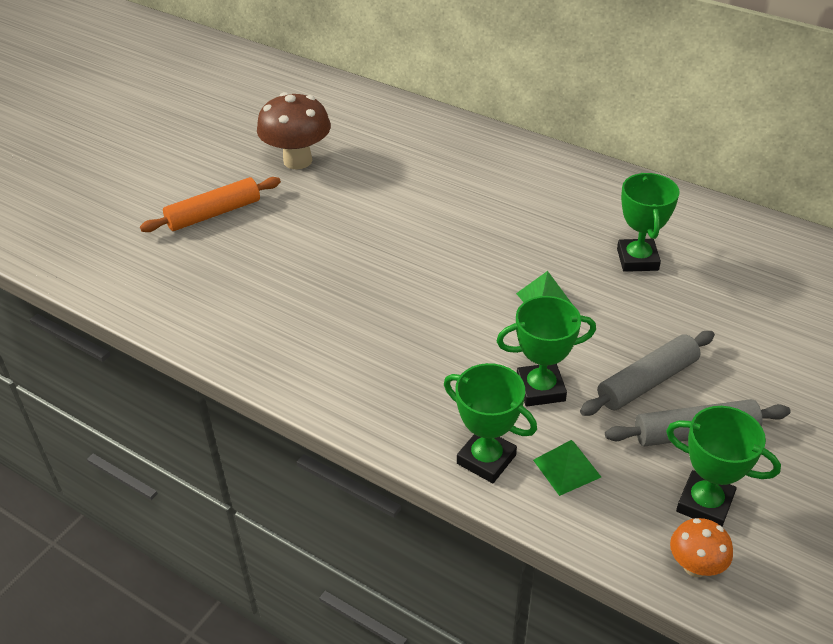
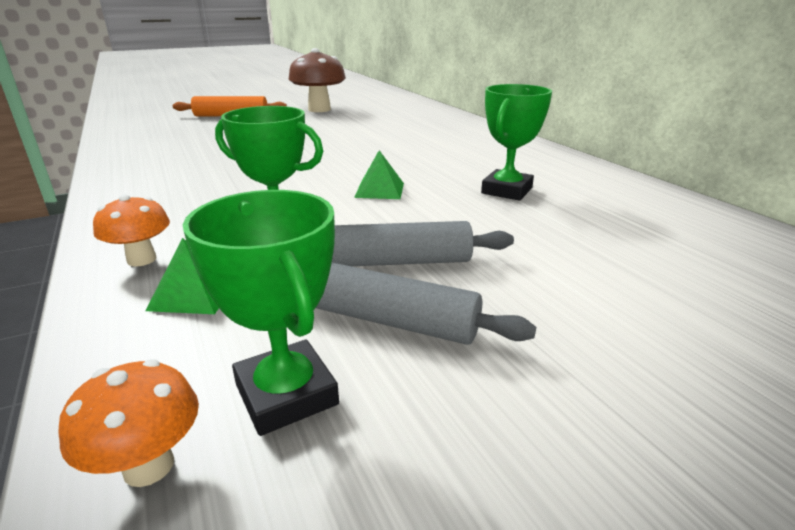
camera: 30 degrees right, 15 degrees down
green trophy [444,363,537,483] -> orange mushroom [93,194,170,266]

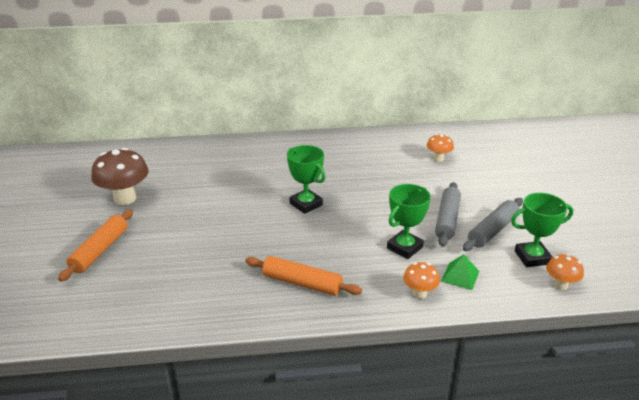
camera: 70 degrees left, 5 degrees up
green pyramid [354,150,404,199] -> none
green trophy [481,84,552,201] -> green trophy moved to [287,145,326,214]
none -> orange rolling pin [245,256,362,296]
none -> orange mushroom [427,134,454,162]

